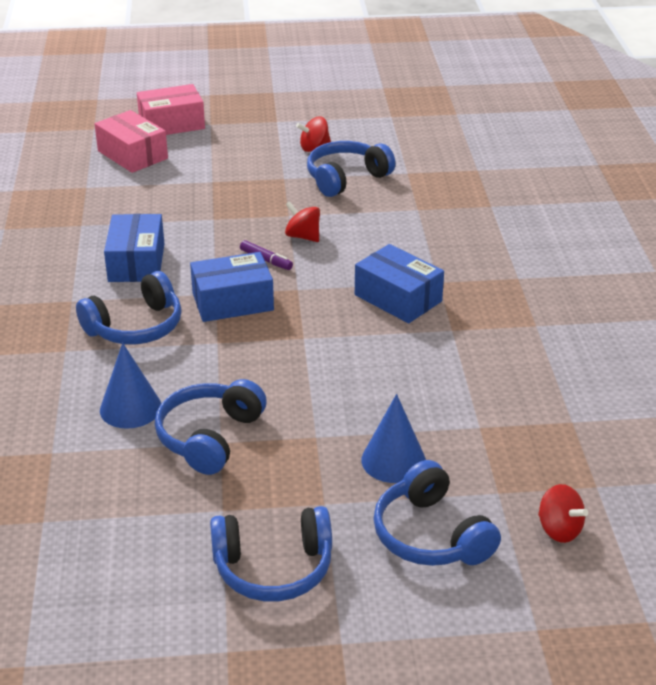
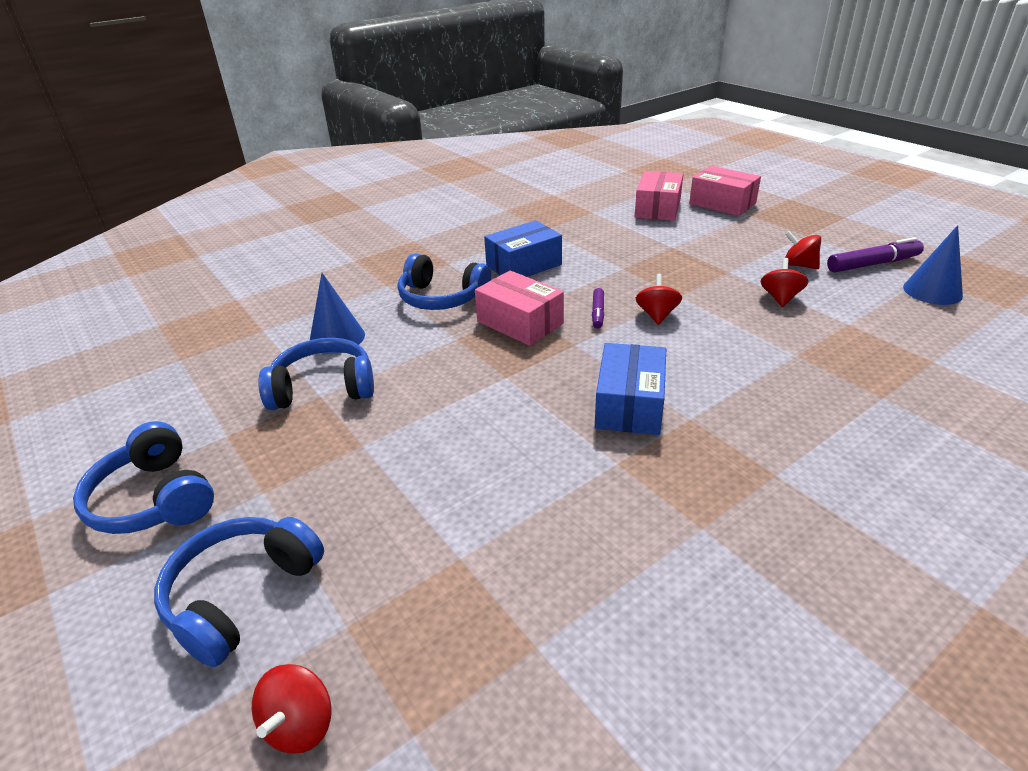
camera: 60 degrees right, 0 degrees up
blue box [190,252,274,322] -> pink box [475,270,564,346]
blue headphones [307,141,395,197] -> red spinning top [761,258,808,307]
blue cone [362,394,426,483] -> blue cone moved to [903,225,963,305]
none -> purple marker [827,237,924,273]

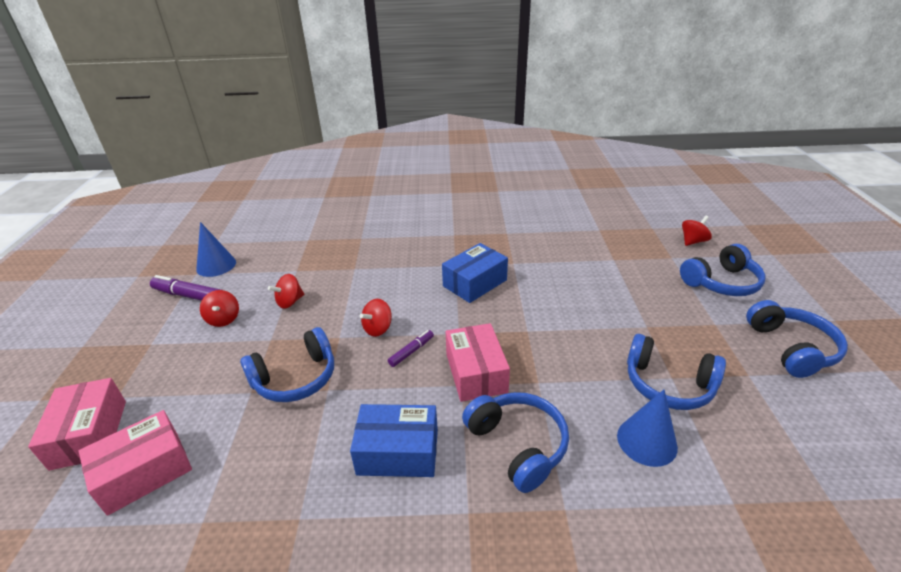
camera: 145 degrees left, 0 degrees up
none -> blue headphones [240,327,334,402]

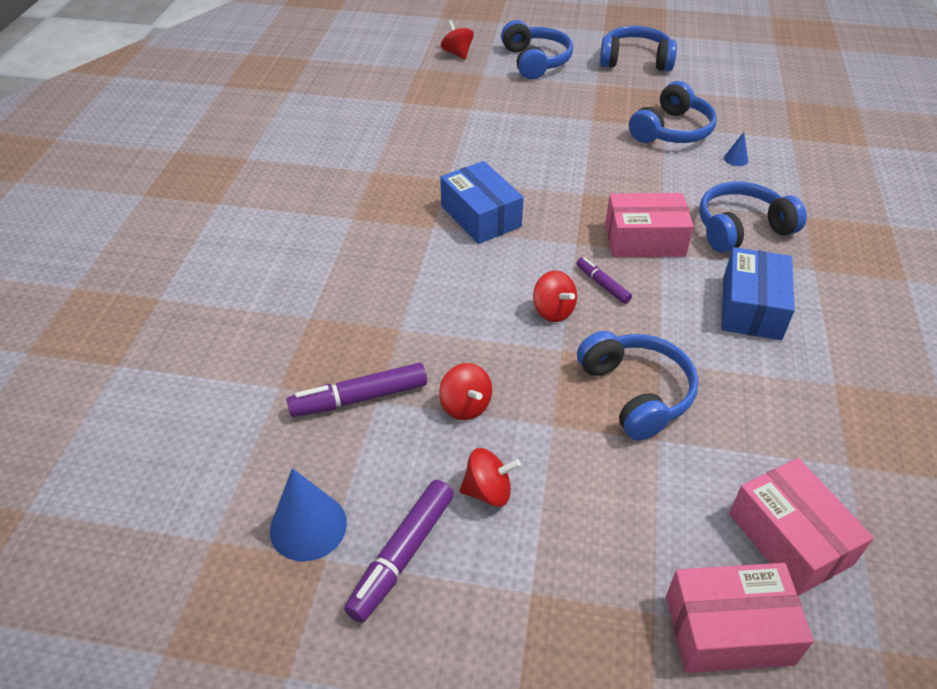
camera: 80 degrees left, 10 degrees up
blue cone [617,390,678,467] -> blue cone [724,132,748,166], size x0.48
none -> purple marker [286,362,427,417]

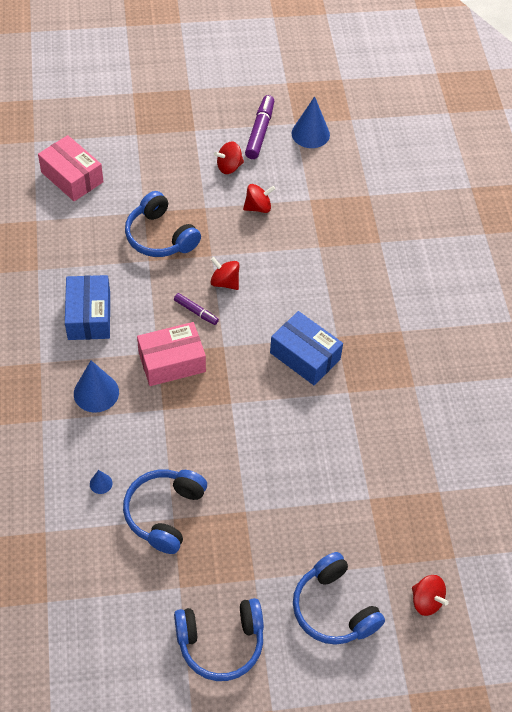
camera: 160 degrees right, 10 degrees up
purple marker [286,362,427,417] -> none
red spinning top [439,363,492,420] -> red spinning top turned 120 degrees clockwise [243,184,275,213]
pink box [666,563,814,673] -> none
blue headphones [699,182,807,253] -> blue cone [74,360,119,413]

